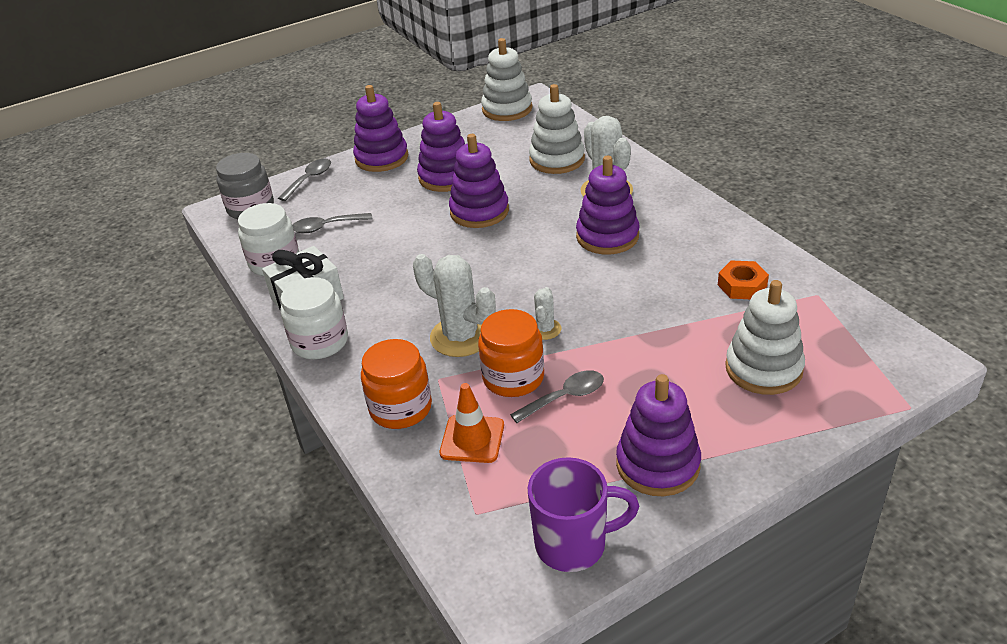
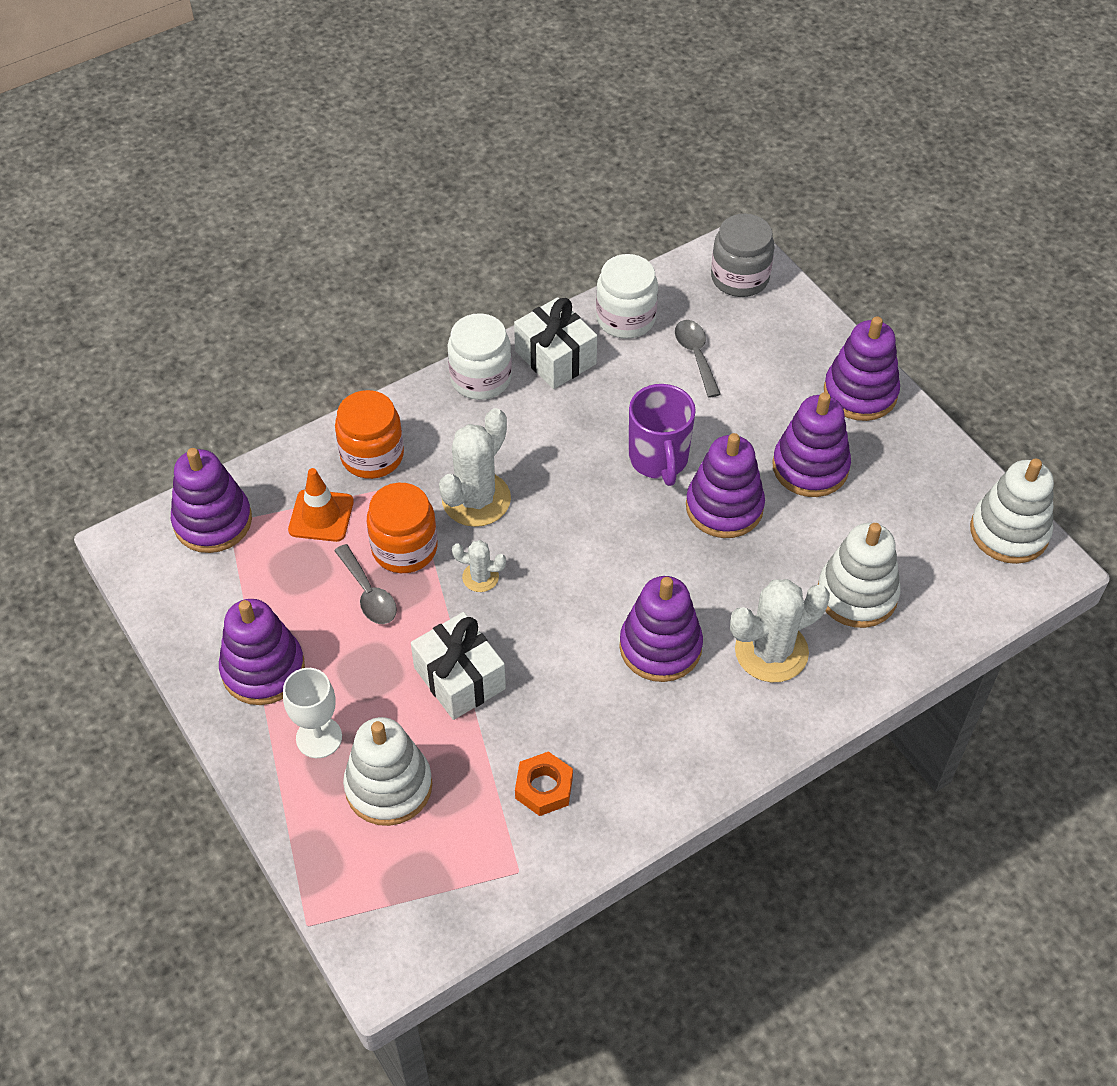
camera: 85 degrees right, 15 degrees up
grey spoon [278,158,331,201] -> none
purple mug [528,457,639,572] -> purple mug moved to [629,384,696,486]
none -> purple stacking toy [171,448,252,553]
none -> white goblet [283,668,342,758]
none -> white gift [411,612,506,720]

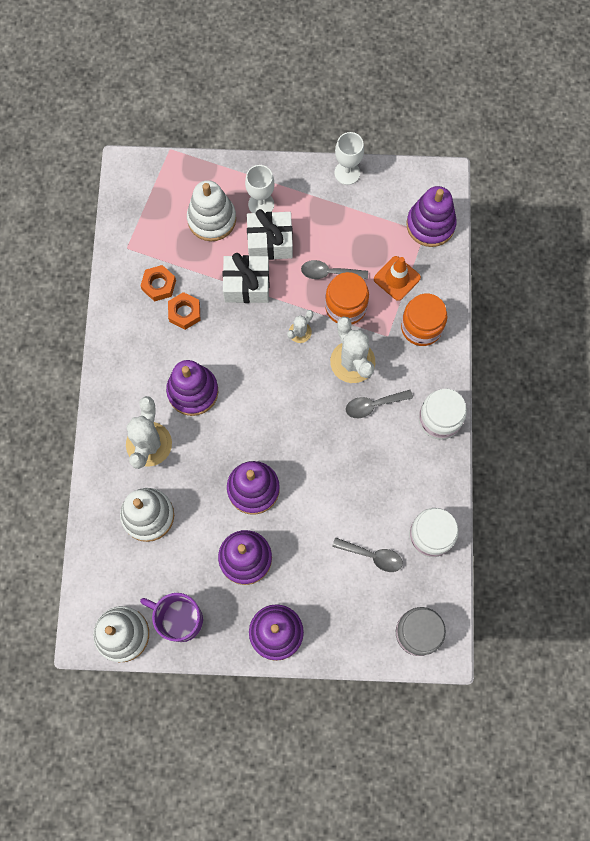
camera: 125 degrees right, 20 degrees up
purple stacking toy [219,599,305,705] -> none
white gift [514,297,597,389] -> white gift moved to [247,209,293,260]
purple mug [629,384,696,486] -> purple mug moved to [140,593,203,642]
none -> orange nut [168,292,200,330]
none -> white goblet [334,132,364,185]
none -> grey spoon [346,390,413,418]

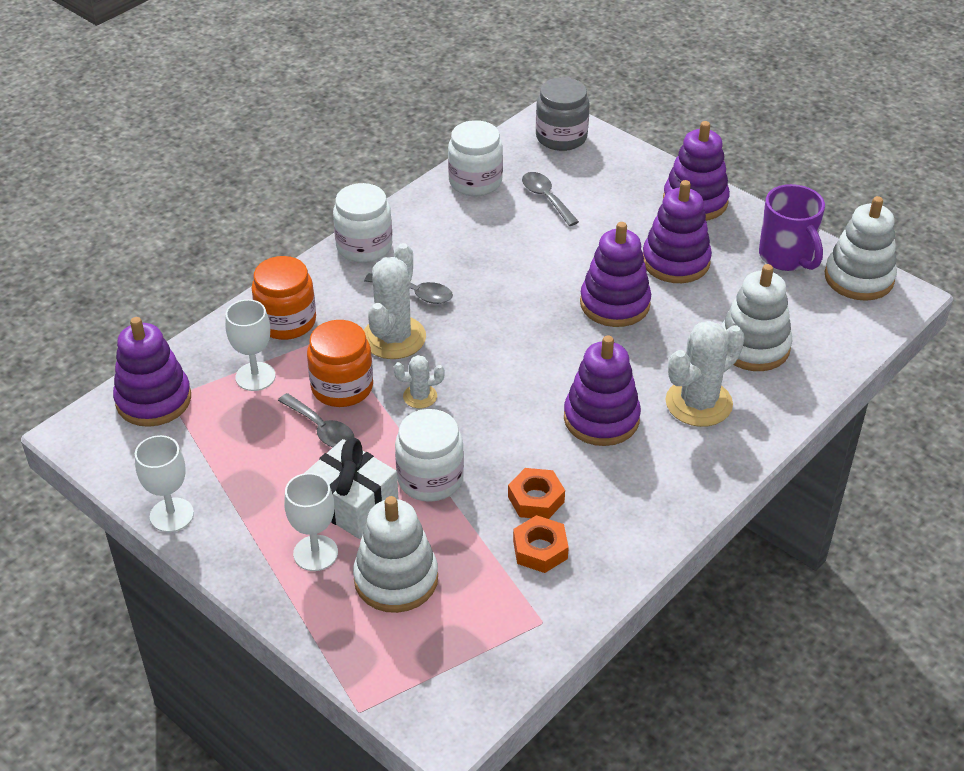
camera: 140 degrees left, 30 degrees down
white gift [223,253,269,303] -> white jar [395,409,464,502]
orange traffic cone [374,256,421,301] -> white goblet [225,299,276,391]

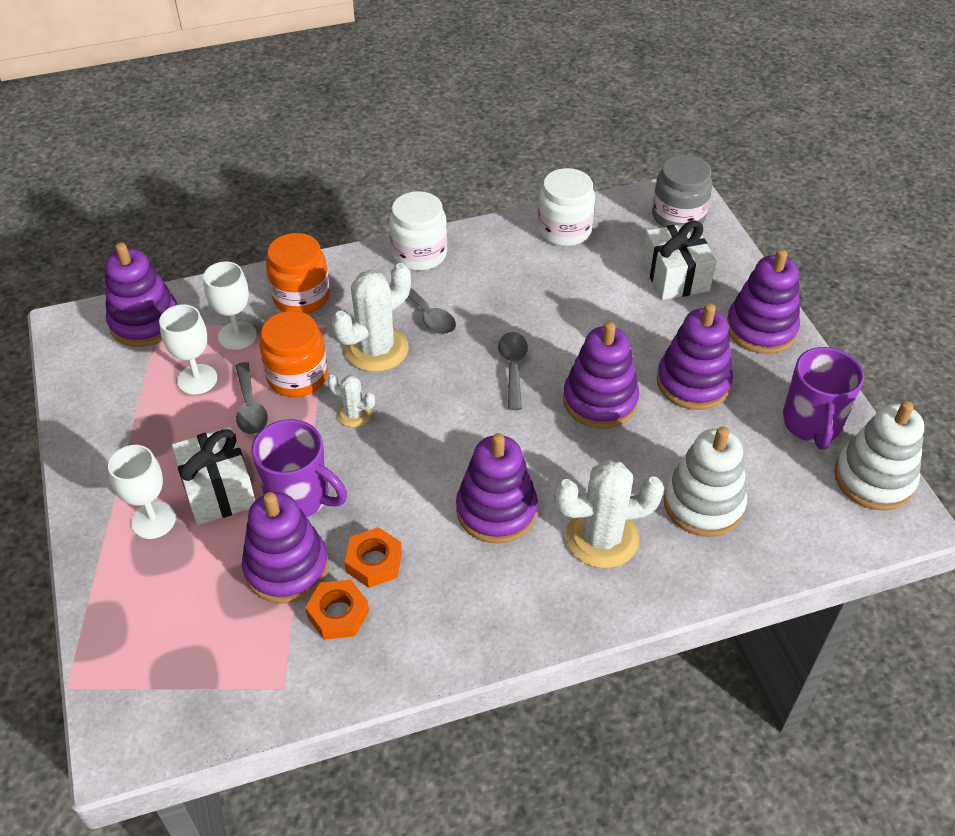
camera: 30 degrees right, 5 degrees up
white goblet [135,435,194,532] -> white goblet moved to [159,305,217,395]
white stacking toy [353,496,438,613] -> none
white jar [395,409,464,502] -> purple mug [251,419,347,517]
grey spoon [522,172,579,226] -> grey spoon moved to [498,332,528,410]
none -> purple stacking toy [242,492,329,604]
none -> white gift [642,221,716,300]

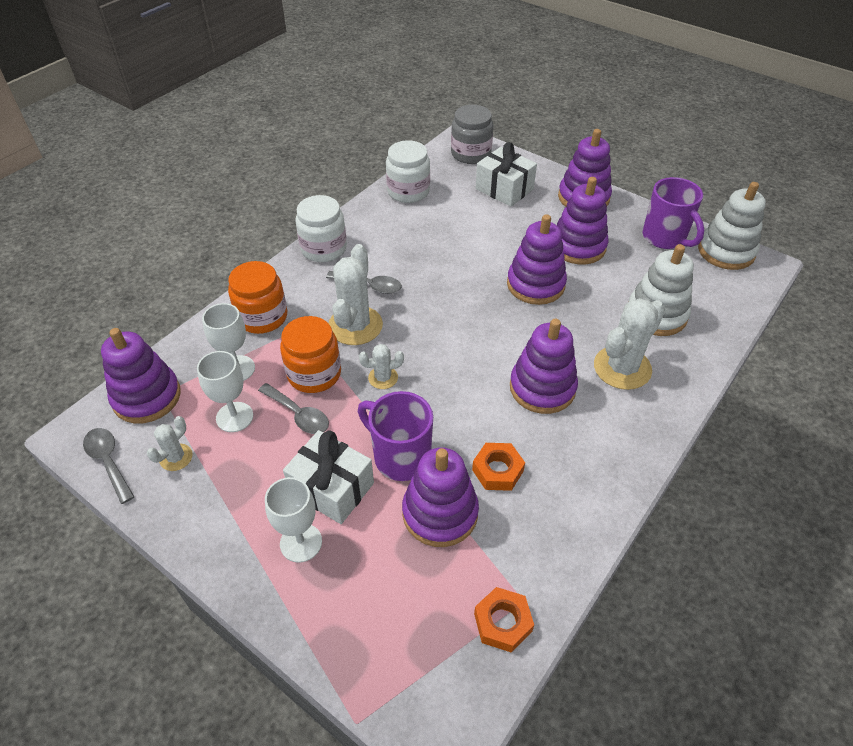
camera: 35 degrees left, 0 degrees up
purple mug [251,419,347,517] -> purple mug turned 135 degrees counterclockwise [358,391,433,481]
orange nut [305,580,369,640] -> orange nut moved to [474,587,534,652]
grey spoon [498,332,528,410] -> grey spoon moved to [83,428,134,504]
none -> white cactus [147,416,193,471]

